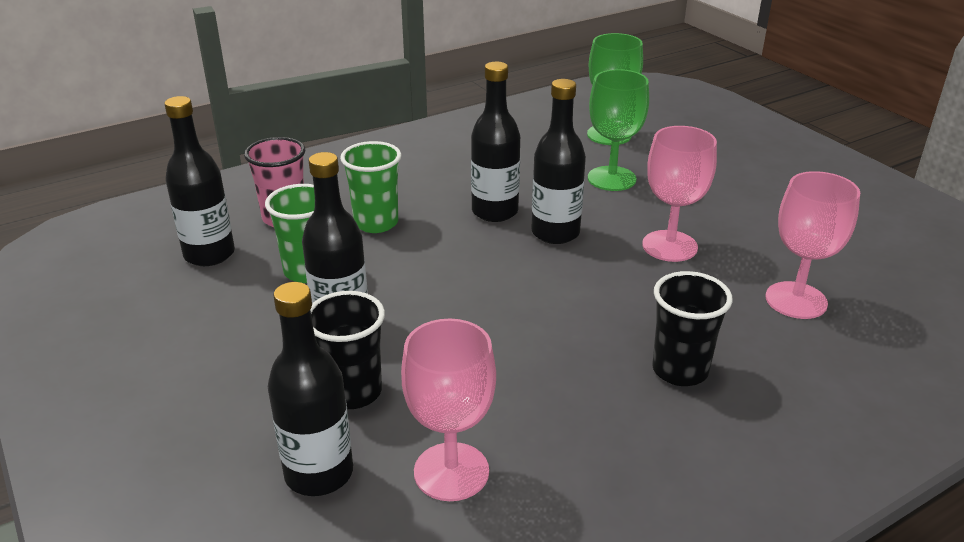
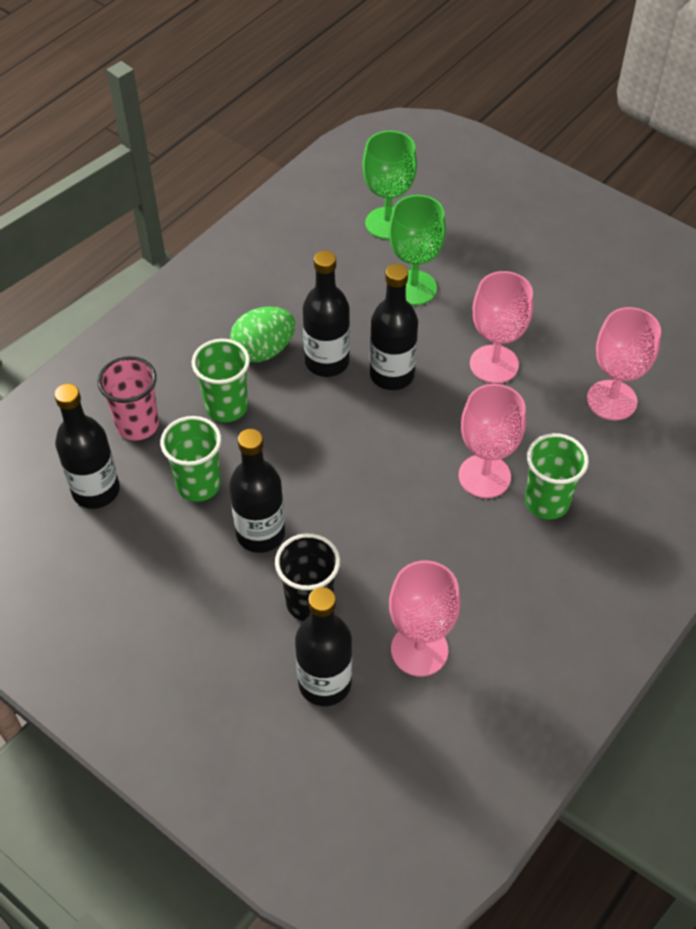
camera: 20 degrees left, 20 degrees up
black cup [652,271,733,386] -> green cup [525,433,589,520]
none -> green egg [230,307,295,362]
none -> pink goblet [459,384,526,498]

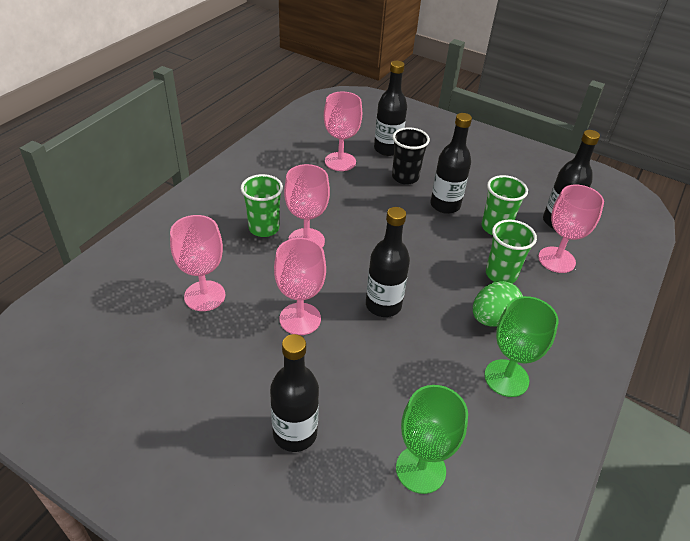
camera: 170 degrees right, 10 degrees down
pink cup [98,356,159,441] -> pink goblet [538,185,604,273]
black bottle [303,250,350,377] -> black bottle moved to [270,334,319,452]
green goblet [389,195,446,305] -> green goblet moved to [484,296,558,397]

